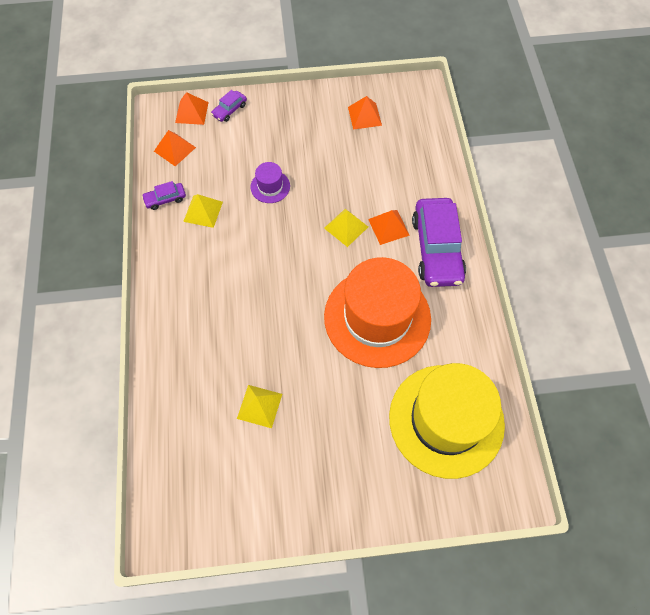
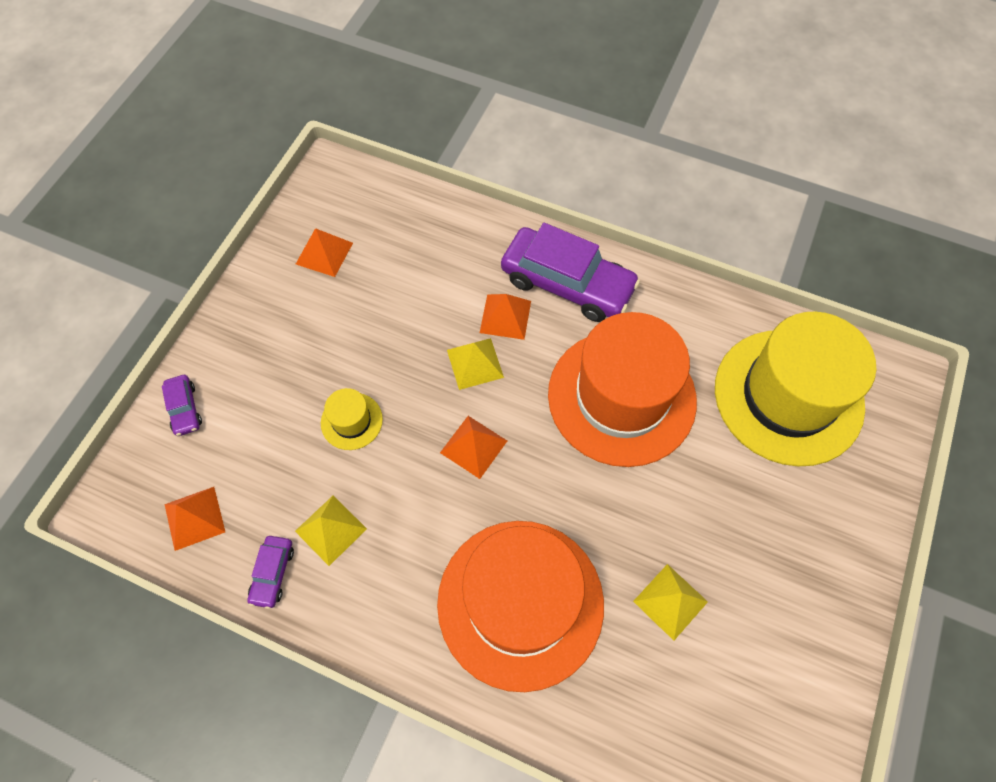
camera: 60 degrees left, 0 degrees up
orange pyramid [175,92,209,125] -> orange pyramid moved to [440,416,507,479]
purple hat [250,162,290,203] -> yellow hat [321,388,383,450]
none -> orange hat [437,521,604,692]

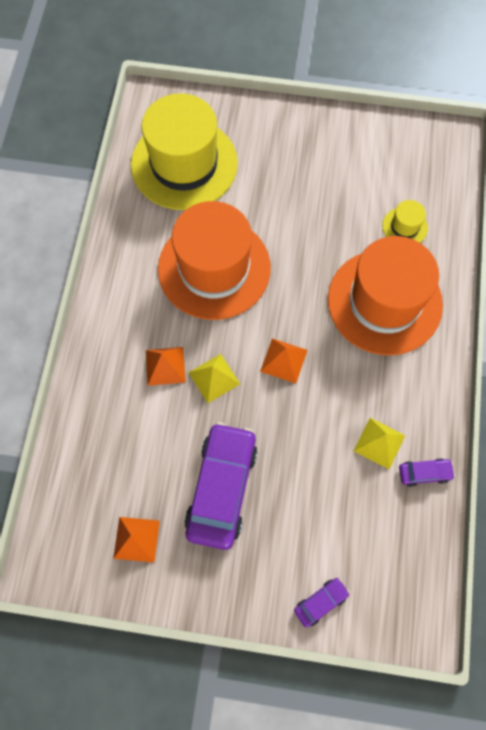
camera: 105 degrees left, 5 degrees up
orange pyramid [164,487,225,551] -> none
yellow hat [321,388,383,450] -> yellow hat moved to [382,200,428,243]
purple car [501,223,640,322] -> purple car moved to [184,422,258,550]
yellow pyramid [633,564,708,641] -> none

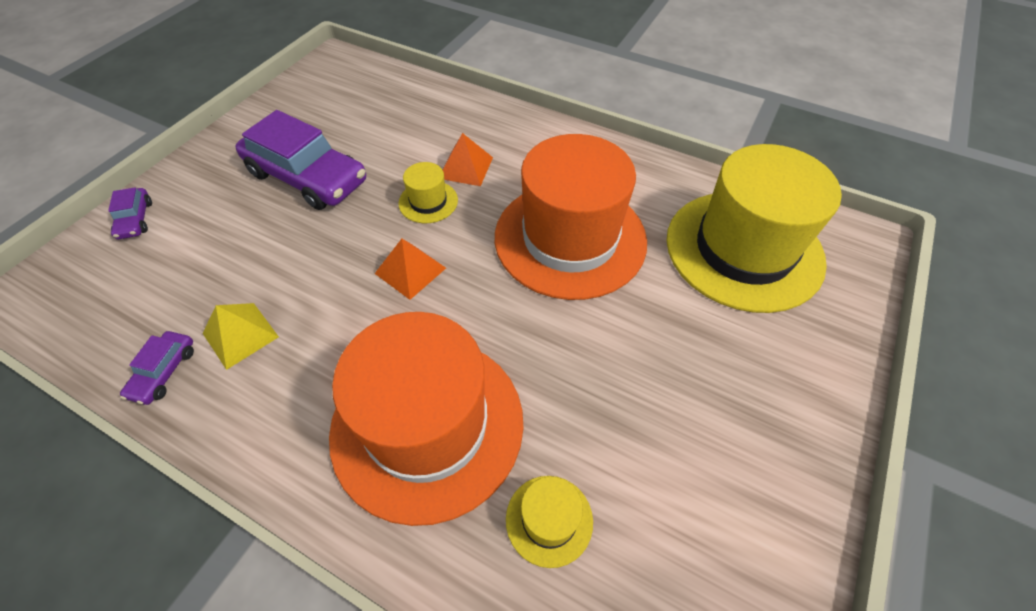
camera: 110 degrees right, 15 degrees down
orange pyramid [113,517,160,562] -> none
yellow pyramid [188,354,240,403] -> yellow hat [398,162,458,223]

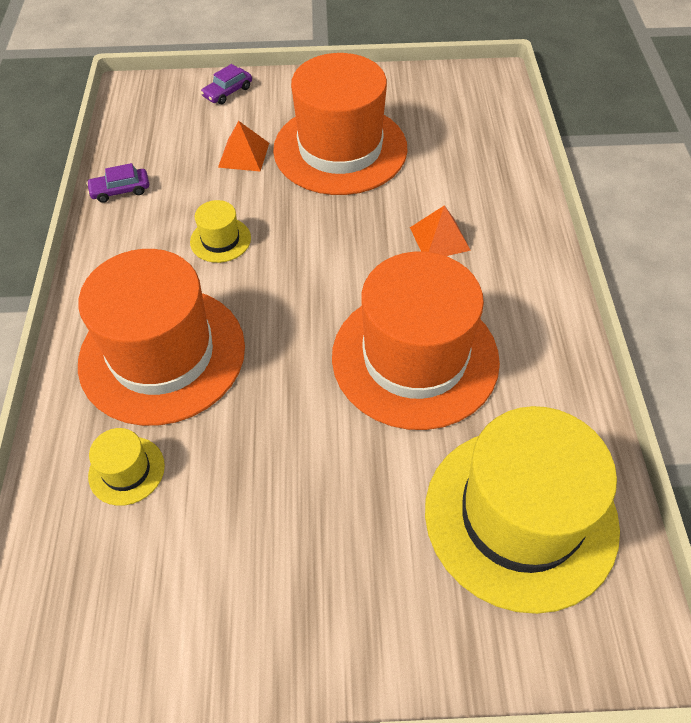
camera: 60 degrees right, 0 degrees up
yellow pyramid [203,303,279,370] -> none
purple car [235,110,366,210] -> orange hat [273,53,408,195]
orange pyramid [374,239,446,300] -> orange pyramid moved to [218,121,269,172]
yellow hat [398,162,458,223] -> yellow hat moved to [190,200,251,263]

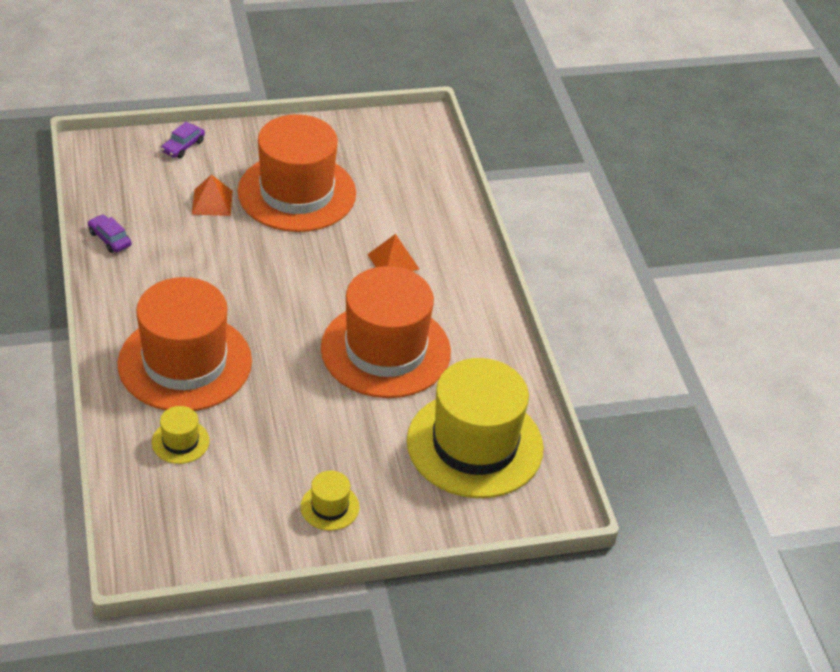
camera: 15 degrees left, 10 degrees down
purple car [86,163,149,203] -> purple car turned 75 degrees clockwise [88,214,132,253]
yellow hat [190,200,251,263] -> yellow hat moved to [300,471,360,531]

